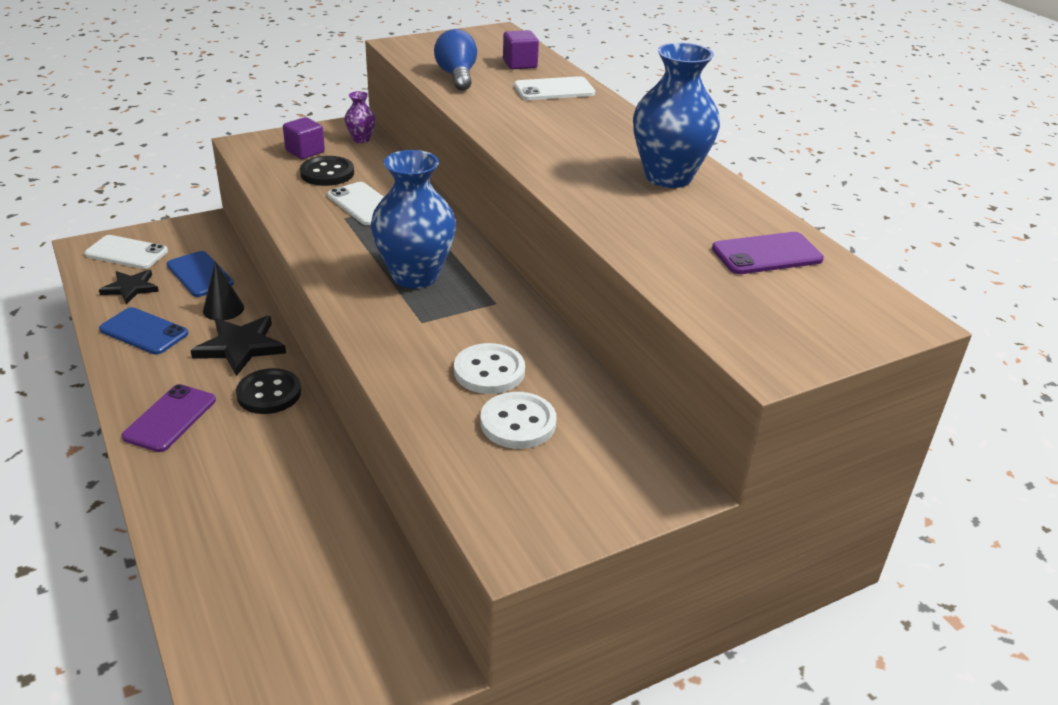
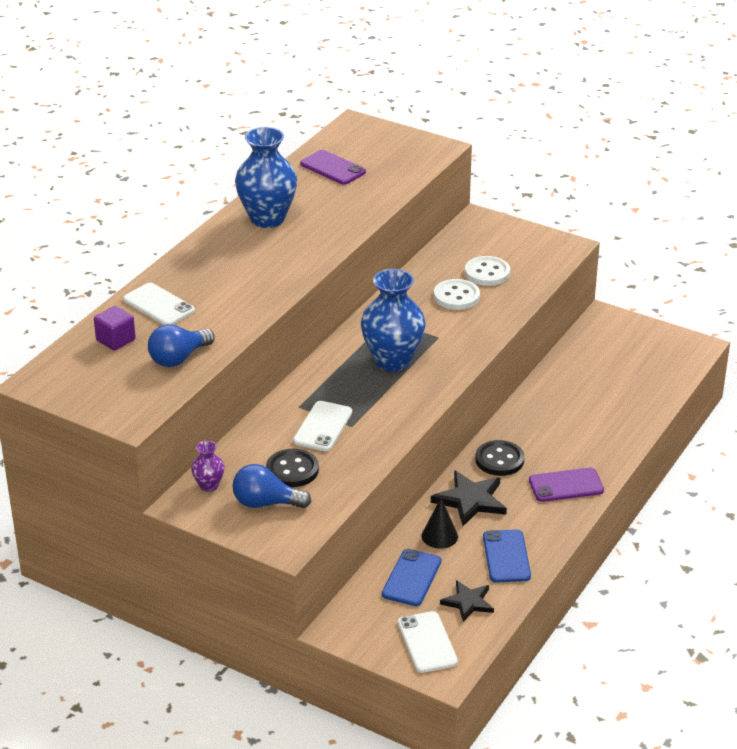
camera: 120 degrees left, 0 degrees up
purple cube [283,117,325,159] -> blue light bulb [232,464,311,508]

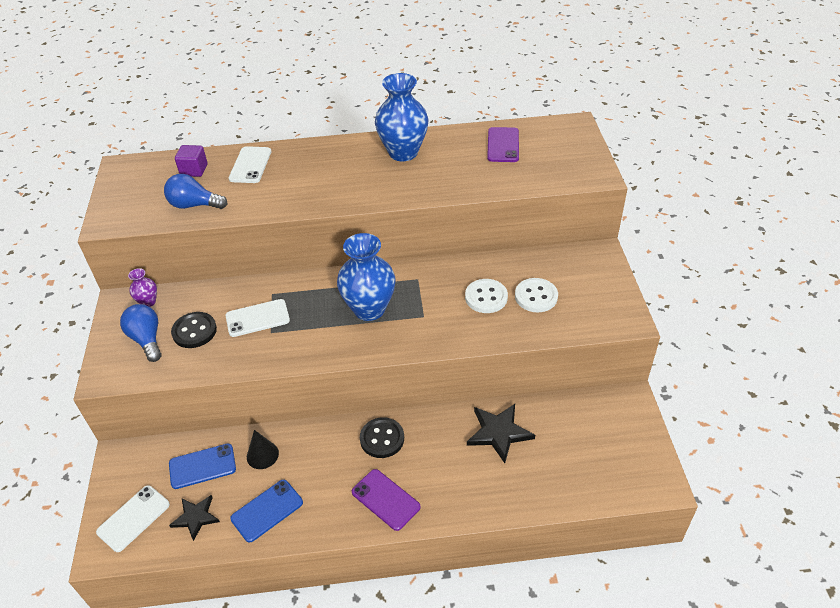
camera: 55 degrees right, 10 degrees up
black star [431,470,507,526] -> black star moved to [467,404,535,463]

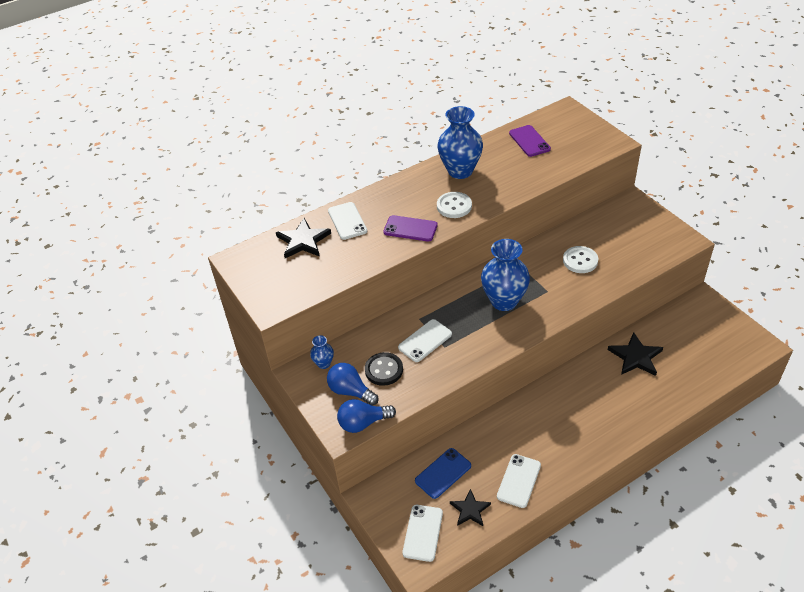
camera: 25 degrees left, 0 degrees up
purple vase [128,268,157,307] -> blue vase [310,335,334,369]
blue light bulb [164,174,227,209] -> blue light bulb moved to [337,399,396,433]
purple cube [175,145,208,177] -> black star [276,218,331,258]
blue phone [230,480,303,543] -> white phone [497,454,541,508]
black cone [247,430,279,469] -> none
purple phone [352,469,421,531] -> purple phone moved to [383,215,438,242]
black button [360,417,404,458] -> none
white button [515,278,558,312] -> white button moved to [437,192,472,218]

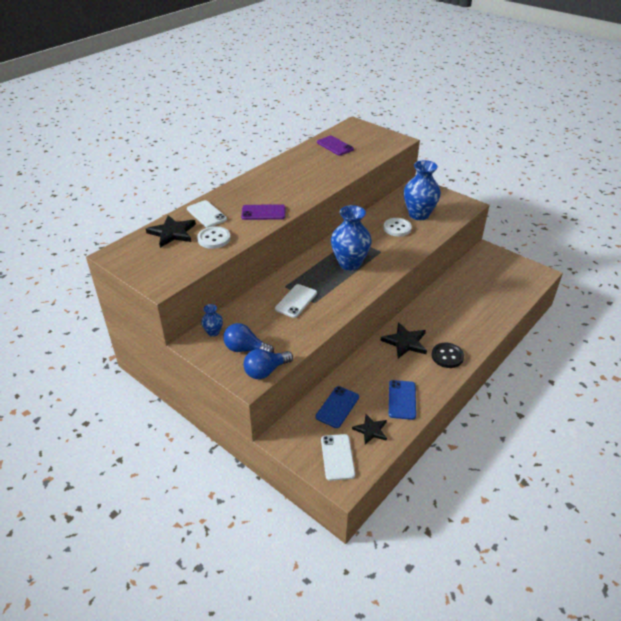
camera: 20 degrees left, 5 degrees down
black button [365,352,403,386] -> black button moved to [431,343,464,368]
white button [437,192,472,218] -> white button moved to [197,226,231,249]
blue vase [438,106,483,179] -> blue vase moved to [404,160,441,220]
white phone [497,454,541,508] -> blue phone [389,380,416,420]
black star [608,332,663,376] -> black star moved to [380,322,427,358]

